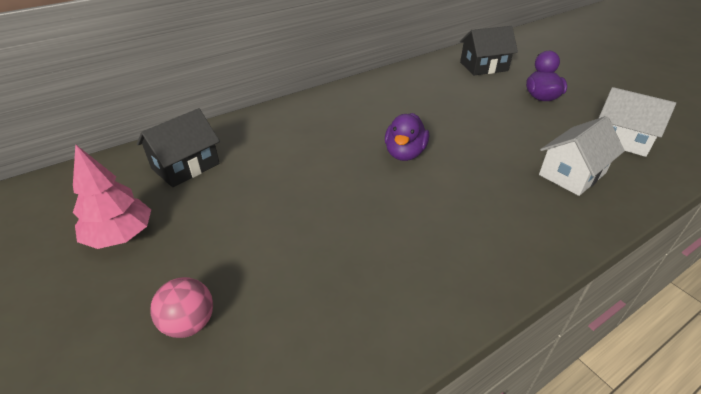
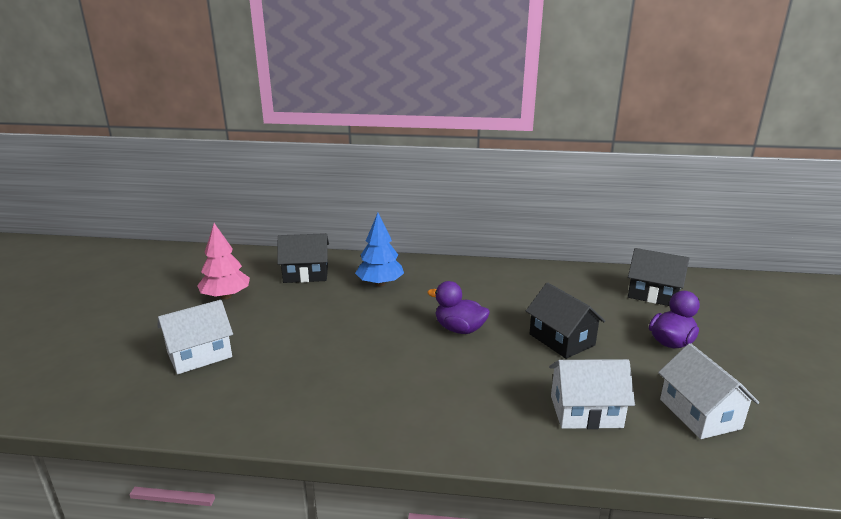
camera: 40 degrees right, 15 degrees down
pink ball [150,277,213,338] -> white house [157,300,233,374]
purple duck [385,113,429,161] -> purple duck turned 60 degrees clockwise [427,281,490,334]
none -> blue tree [355,213,404,286]
none -> black house [526,282,605,359]

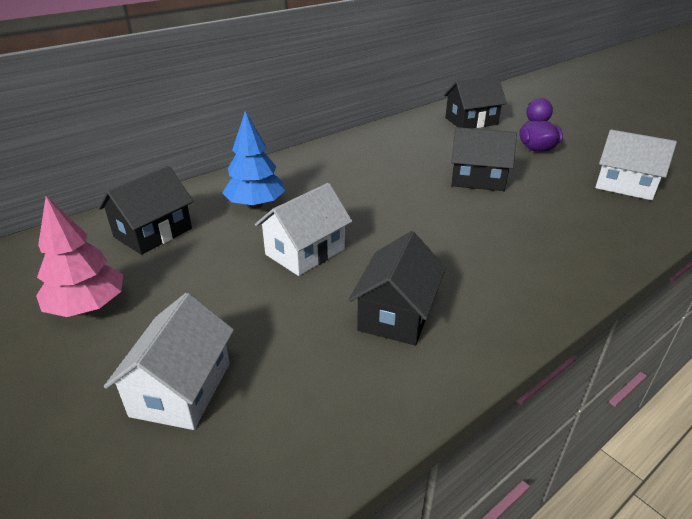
camera: 45 degrees left, 10 degrees up
purple duck [427,281,490,334] -> none
white house [549,359,635,429] -> white house moved to [255,183,352,276]
none -> black house [349,231,446,346]

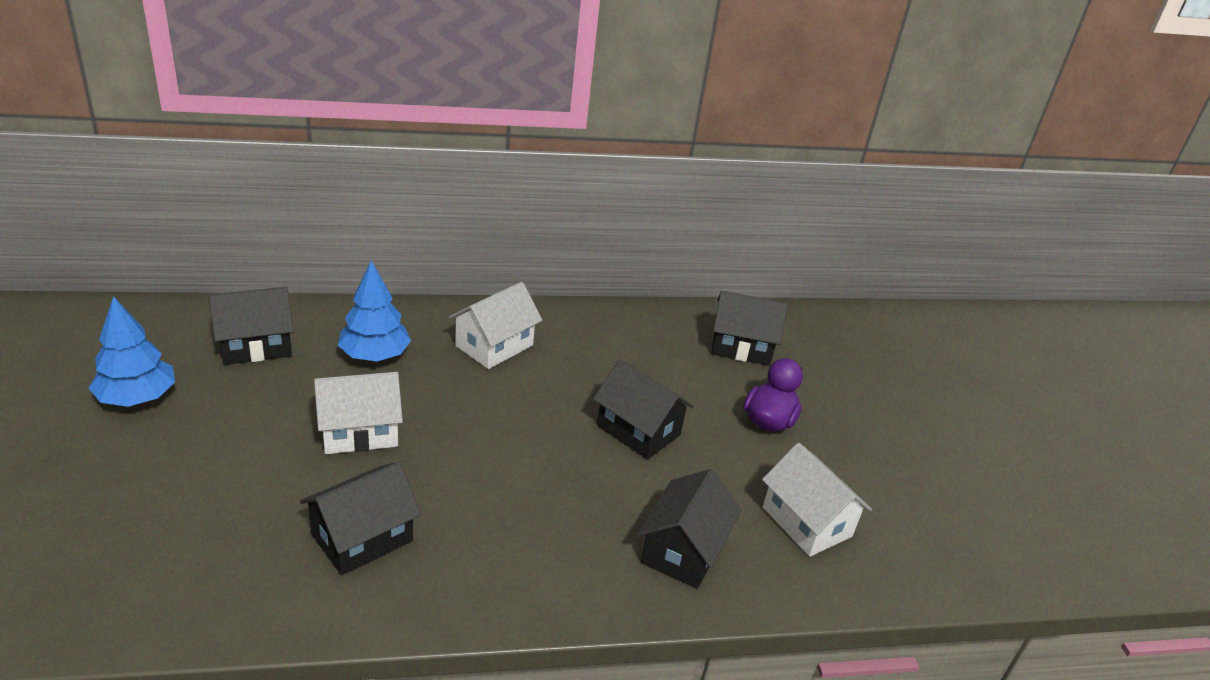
camera: 25 degrees right, 0 degrees up
pink tree [36,196,123,317] -> blue tree [89,296,175,407]
white house [104,293,234,430] -> white house moved to [449,282,542,369]
none -> black house [637,469,741,589]

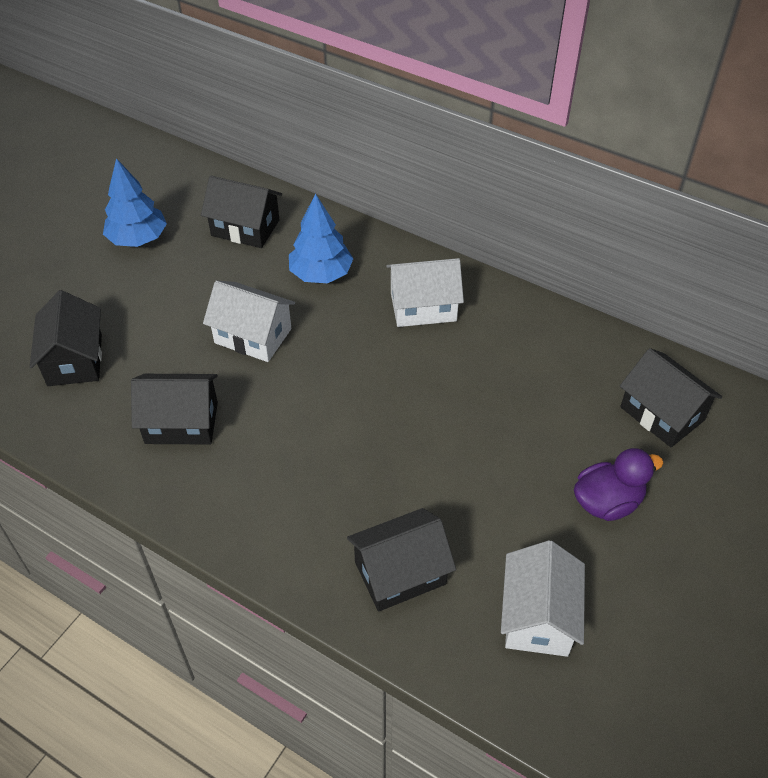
camera: 45 degrees right, 15 degrees up
black house [593,359,694,460] -> black house moved to [30,290,102,386]

